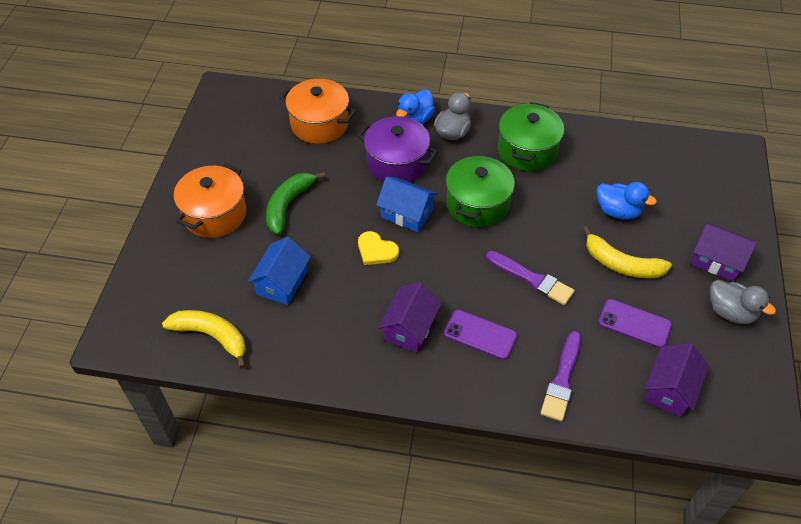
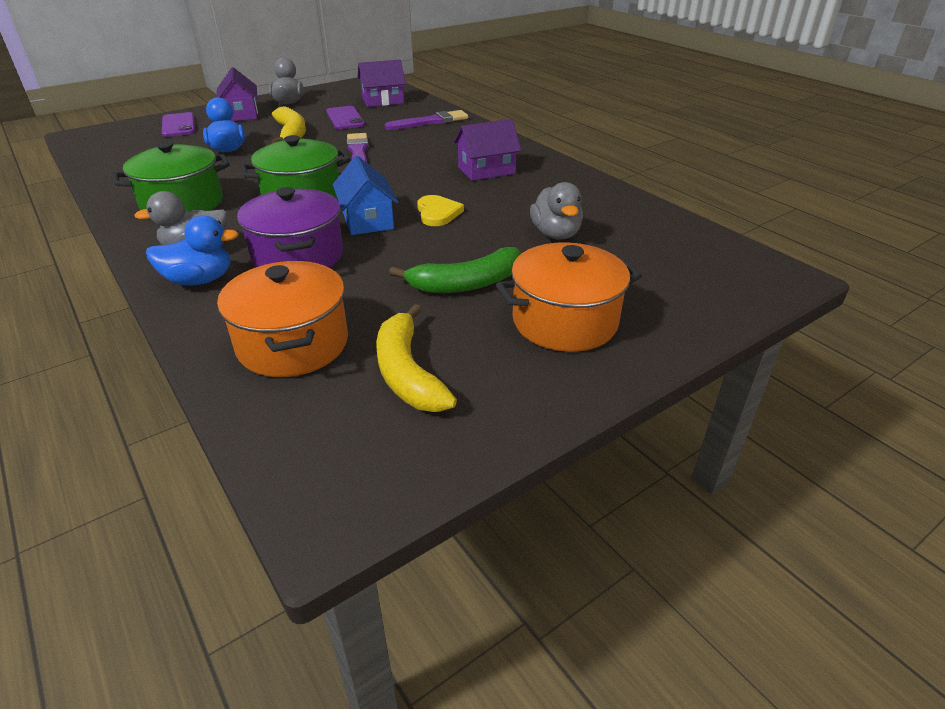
camera: 135 degrees left, 15 degrees down
yellow banana [162,310,246,369] -> yellow banana moved to [376,304,457,412]
blue house [248,237,311,305] -> grey duck [530,182,583,240]
purple phone [444,310,517,360] -> purple phone moved to [162,112,195,137]

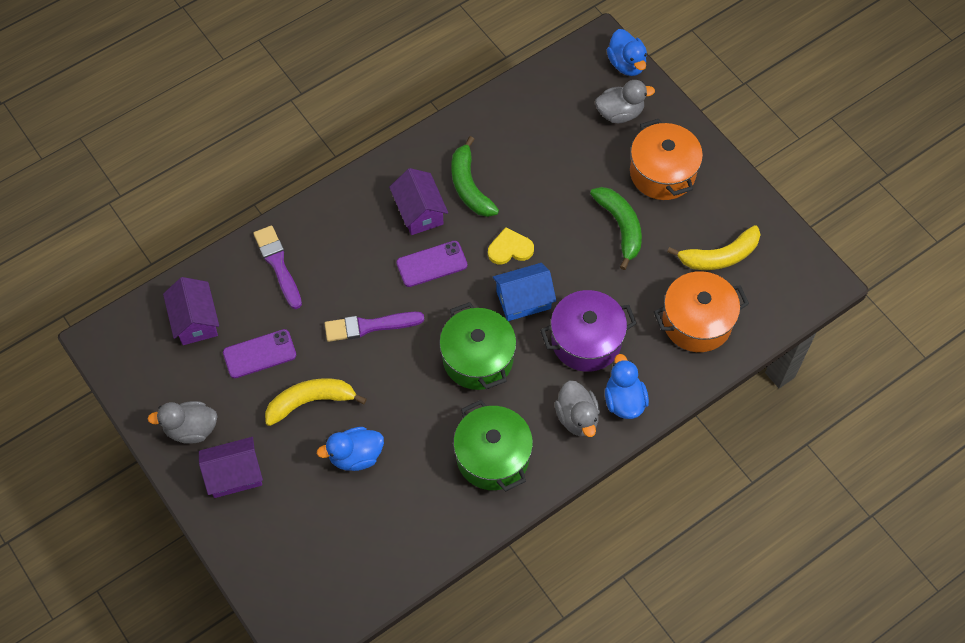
camera: 90 degrees left, 25 degrees up
purple phone [162,112,195,137] -> purple phone moved to [396,241,468,287]
grey duck [530,182,583,240] -> grey duck moved to [595,80,655,123]
none -> green banana [452,136,499,217]
none -> blue duck [607,29,647,76]

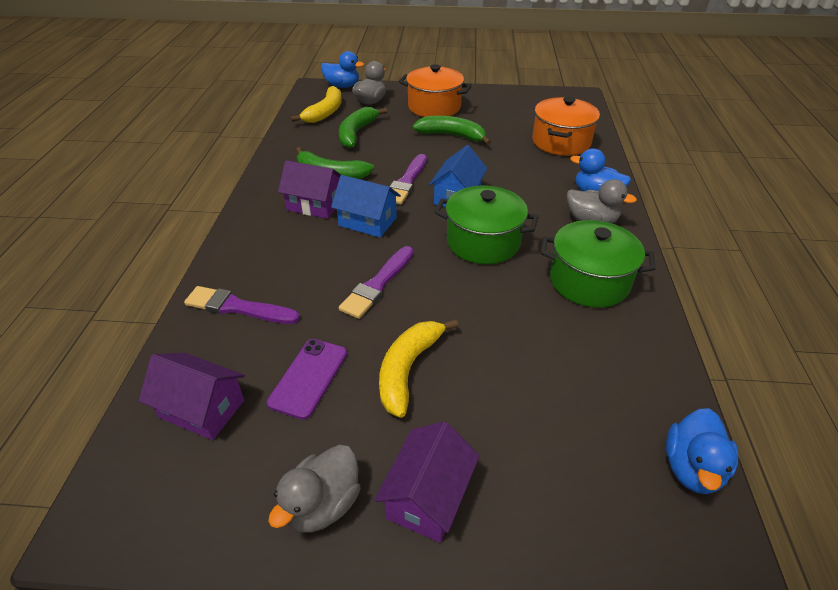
camera: 50 degrees left, 20 degrees down
blue duck [317,427,384,471] -> blue duck moved to [666,408,738,494]
purple phone [396,241,468,287] -> blue house [331,175,401,238]
yellow heart [488,227,534,265] -> purple brush [389,154,427,205]
purple pot [540,290,637,372] -> none
yellow banana [667,225,761,270] -> yellow banana moved to [291,86,342,123]
none -> green banana [339,107,387,148]

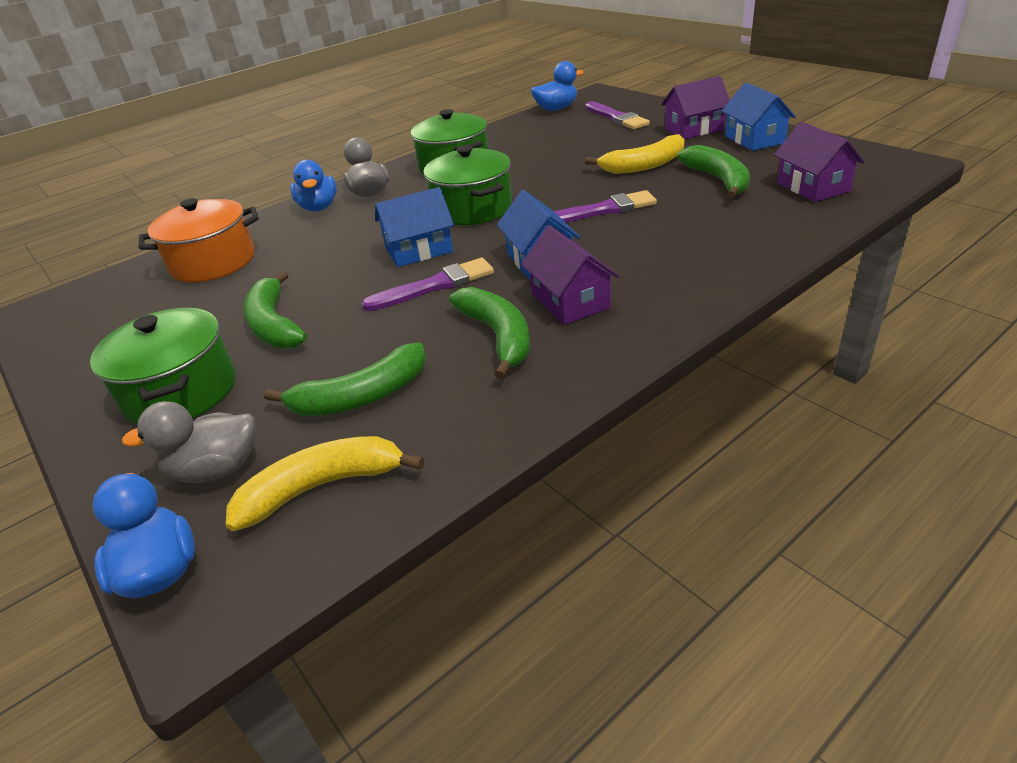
camera: 130 degrees left, 5 degrees down
purple brush [184,286,300,324] -> purple brush moved to [585,101,650,129]
purple phone [267,339,347,420] -> green banana [677,145,750,199]
grey duck [268,445,360,533] -> blue house [722,82,796,151]
orange pot [399,64,472,117] -> green pot [90,308,235,424]

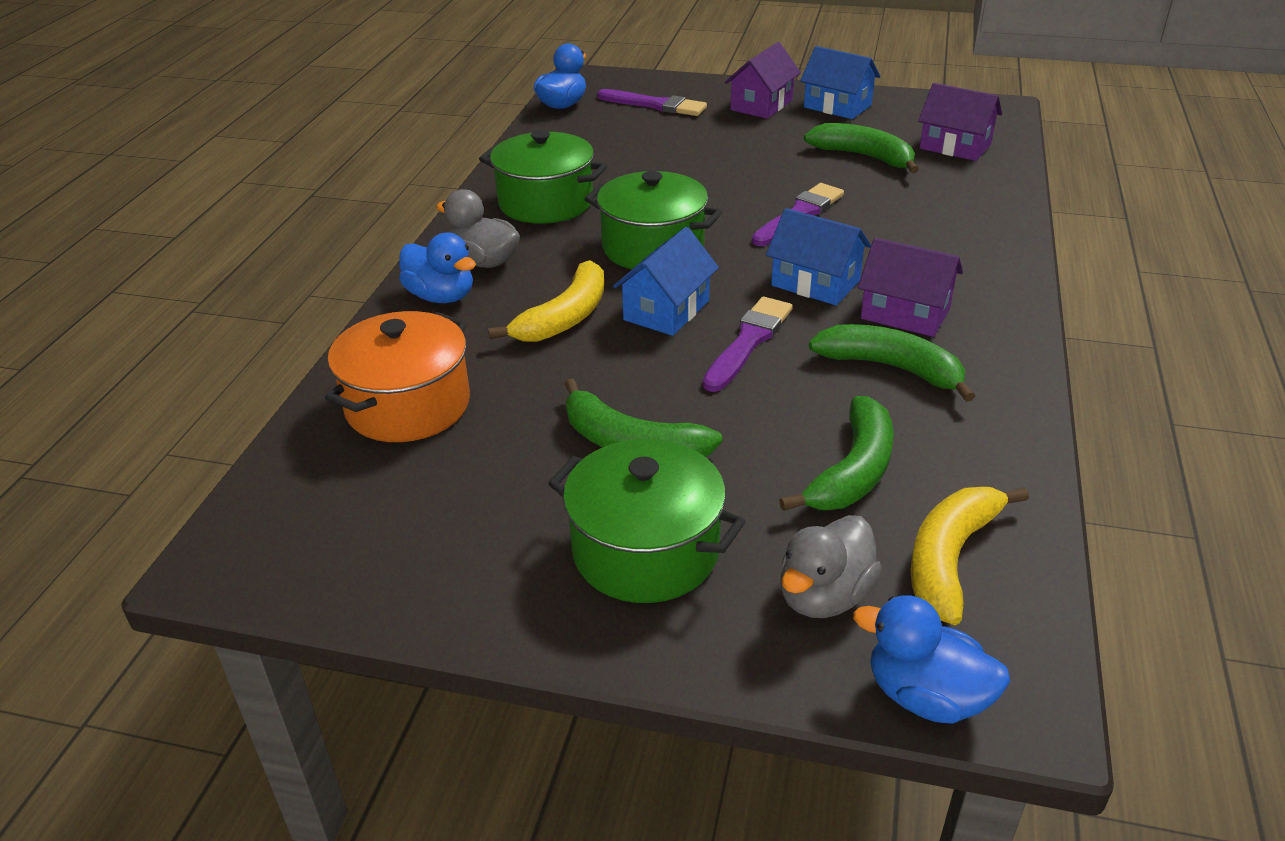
camera: 40 degrees left, 0 degrees up
yellow banana [585,134,685,174] -> yellow banana moved to [488,260,604,342]

